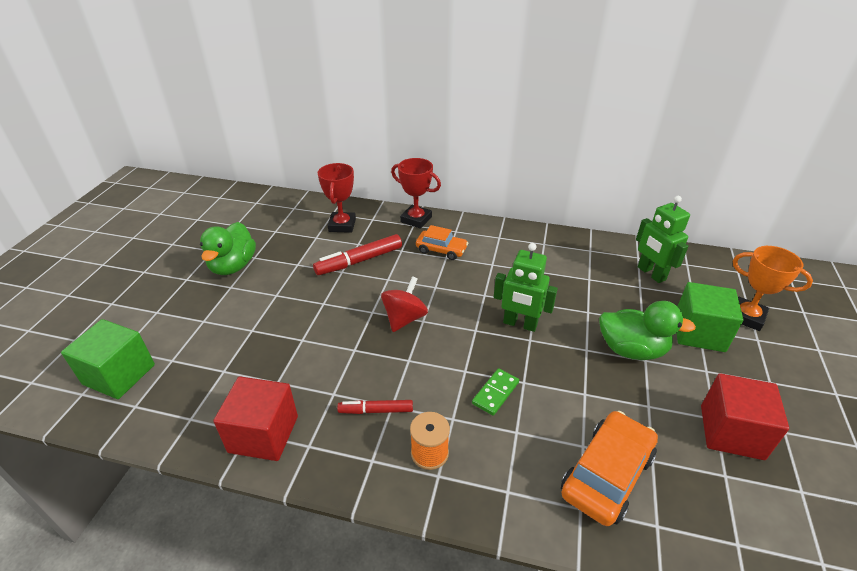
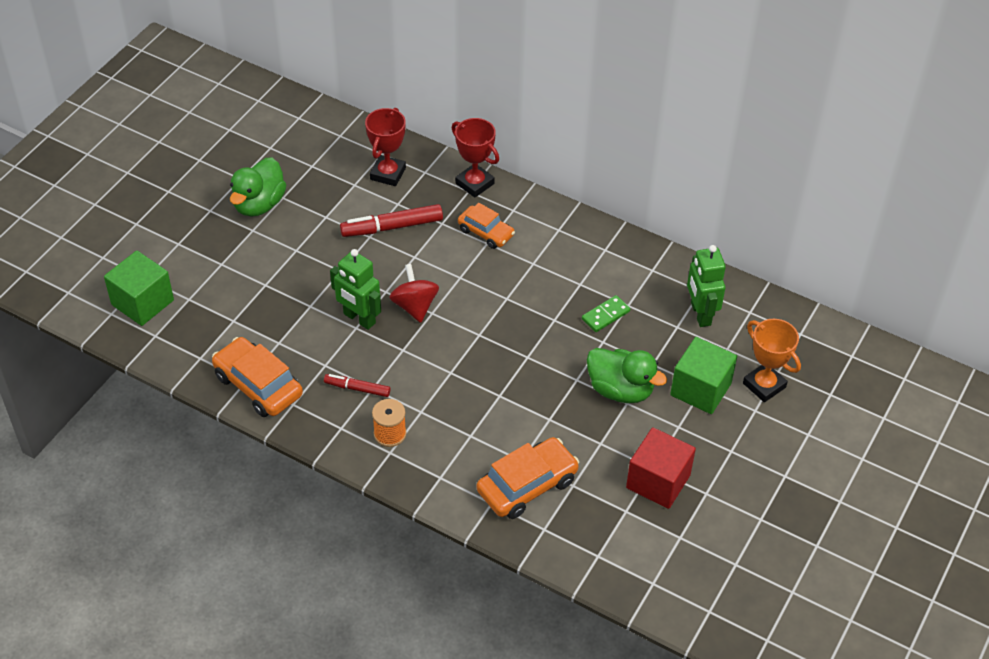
camera: 15 degrees right, 10 degrees up
red cube [213,377,298,461] -> orange car [212,337,303,417]
red spinning top [381,276,428,332] -> red spinning top turned 60 degrees counterclockwise [389,264,439,323]
green domino [472,368,519,416] -> green domino moved to [582,295,630,332]
green robot [494,243,558,332] -> green robot moved to [330,249,381,330]

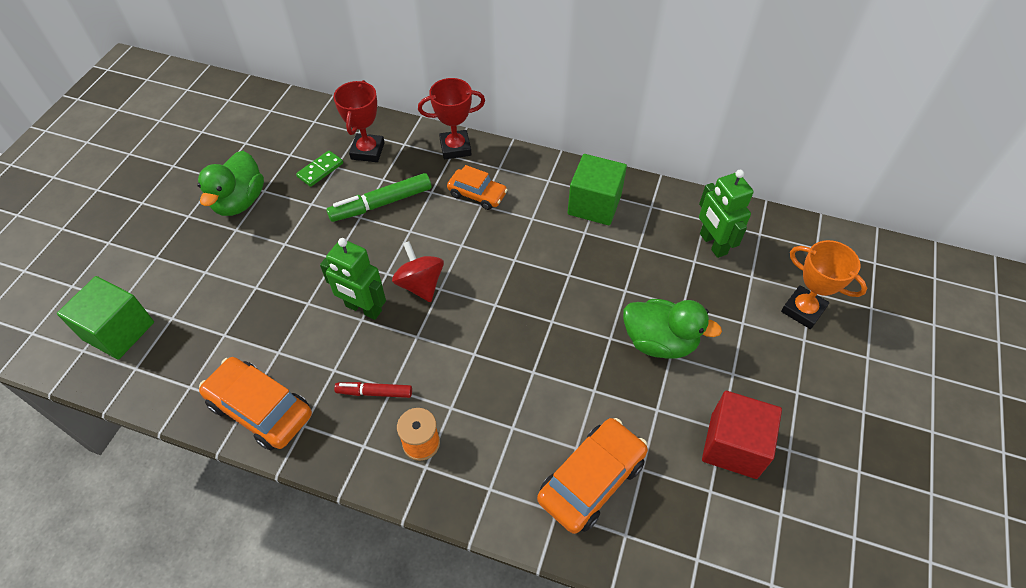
camera: 10 degrees left, 5 degrees up
red marker [340,204,443,237] -> green marker [326,173,431,222]
red trophy [452,118,499,198] -> red trophy turned 45 degrees counterclockwise [418,78,485,159]
green domino [582,295,630,332] -> green domino moved to [296,151,343,187]
green cube [670,337,737,414] -> green cube moved to [568,154,627,226]

